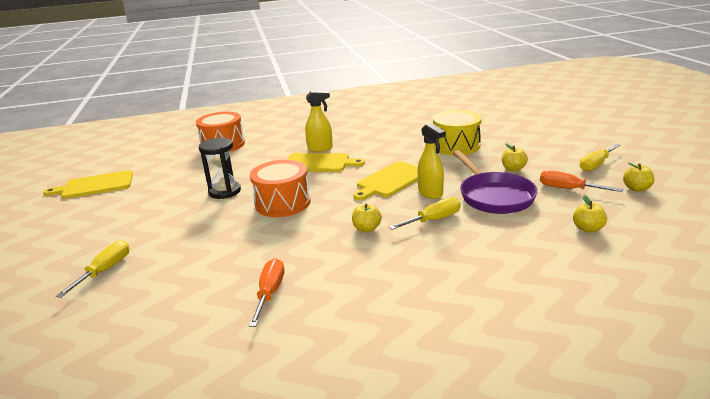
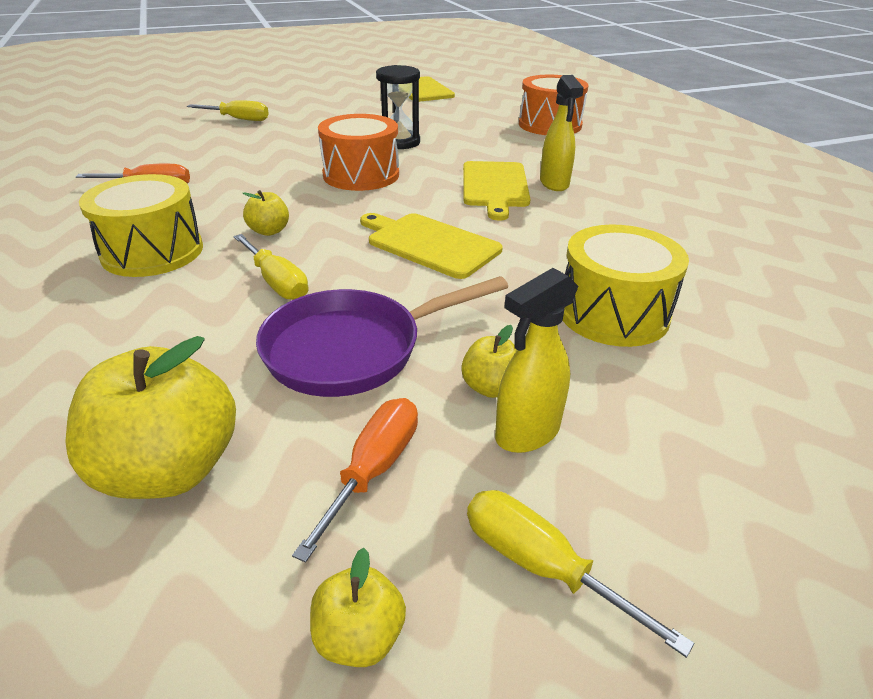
camera: 80 degrees right, 10 degrees up
yellow spray bottle [418,123,446,199] -> yellow spray bottle moved to [495,268,579,453]
yellow apple [573,196,607,233] -> yellow apple [65,336,236,499], size x2.02
none -> yellow drum [79,174,203,277]

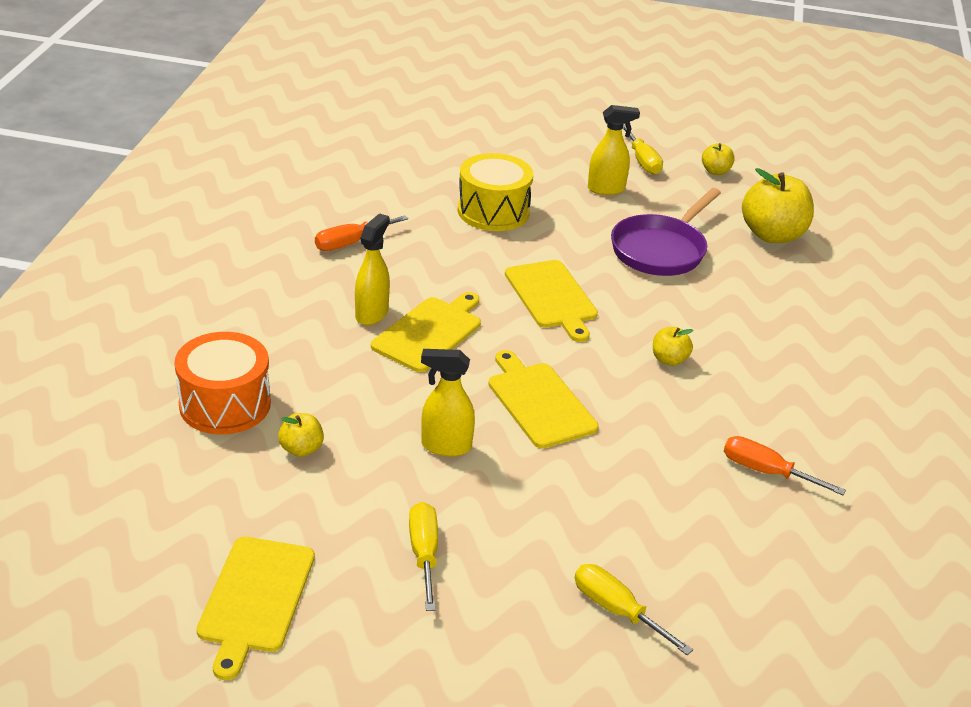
camera: 150 degrees left, 0 degrees up
yellow drum [79,174,203,277] -> none
yellow screwdriver [234,234,308,300] -> yellow screwdriver moved to [409,502,438,611]
purple pan [256,276,508,397] -> purple pan turned 120 degrees clockwise [611,188,721,276]
orange screwdriver [292,398,418,562] -> orange screwdriver moved to [315,215,408,251]
orange drum [318,114,399,191] -> yellow cutting board [488,350,599,449]
black hourglass [376,65,420,149] -> yellow spray bottle [421,349,475,457]
yellow apple [461,325,517,398] -> yellow apple moved to [278,413,324,457]

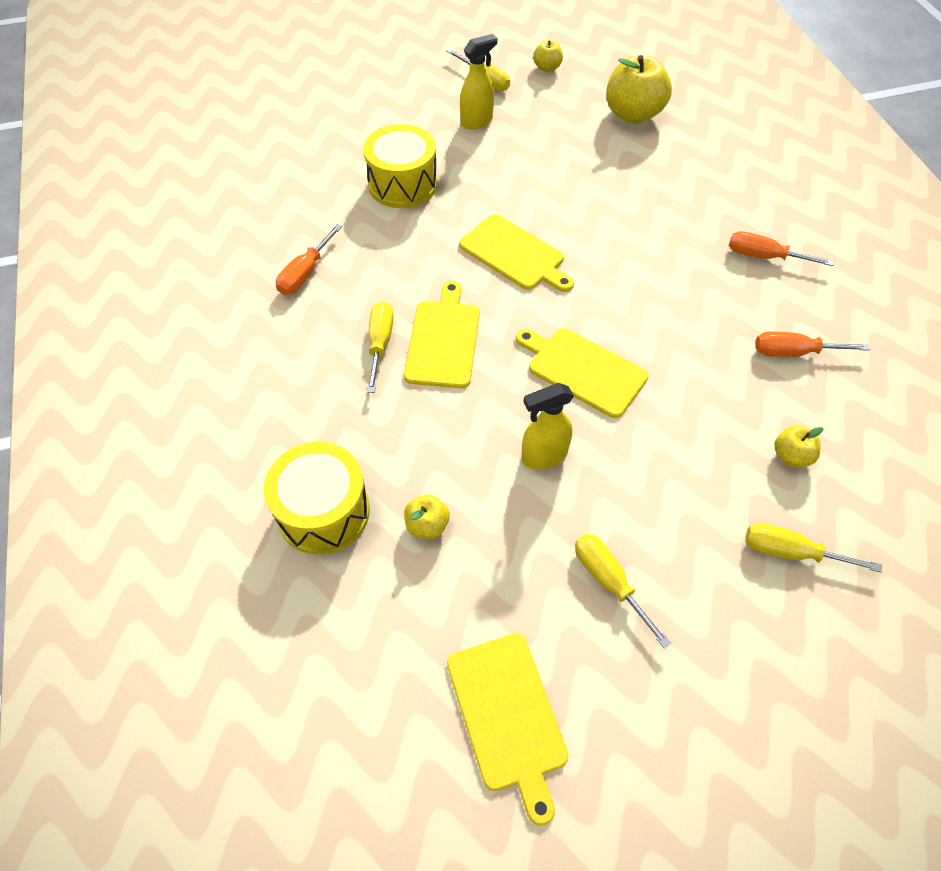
camera: 25 degrees left, 20 degrees up
orange drum [174,332,271,435] -> yellow drum [264,442,370,555]
yellow spray bottle [355,213,390,325] -> yellow screwdriver [367,301,394,393]
purple pan [611,188,721,276] -> none
yellow apple [653,327,693,366] -> yellow apple moved to [774,426,823,467]
none -> orange screwdriver [729,231,834,266]

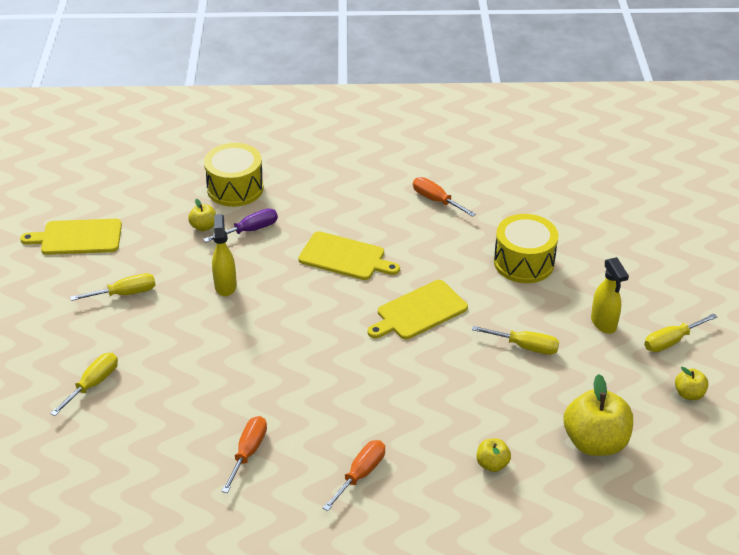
camera: 105 degrees right, 15 degrees down
yellow screwdriver [367,301,394,393] -> yellow screwdriver moved to [472,326,559,355]
yellow cutting board [516,328,649,418] -> none
yellow apple [774,426,823,467] -> yellow apple moved to [477,438,511,472]
none -> purple screwdriver [203,208,278,242]

